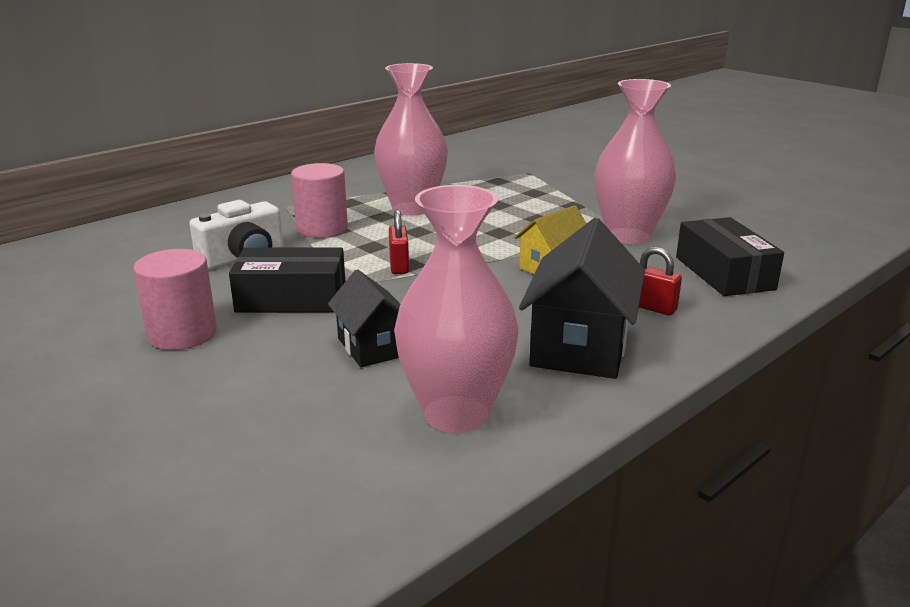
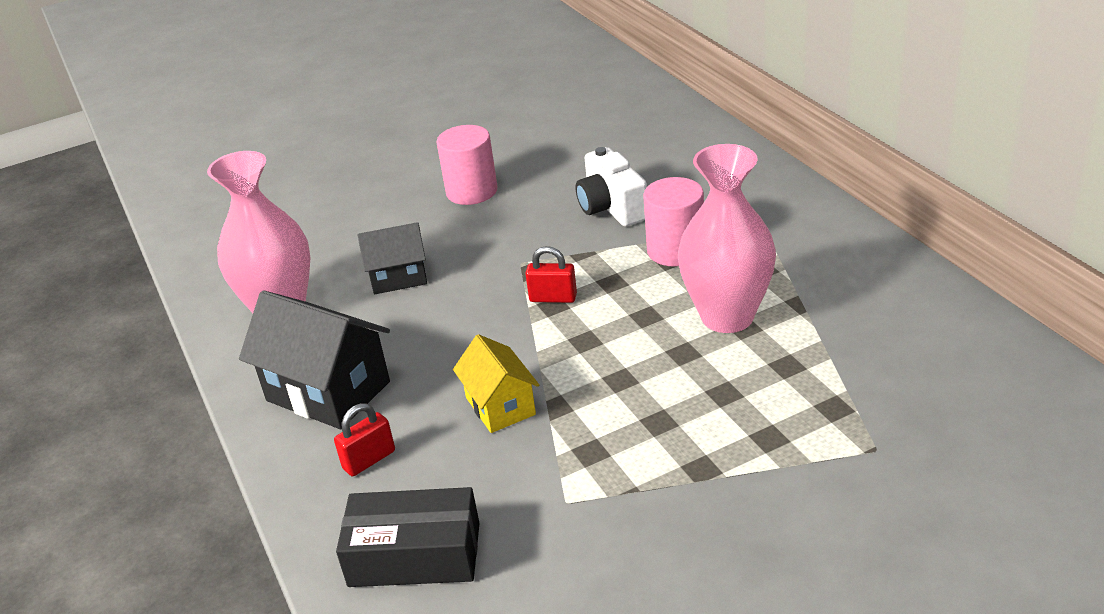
camera: 110 degrees right, 10 degrees up
black box [229,248,345,312] -> none
pink vase [594,79,676,244] -> none

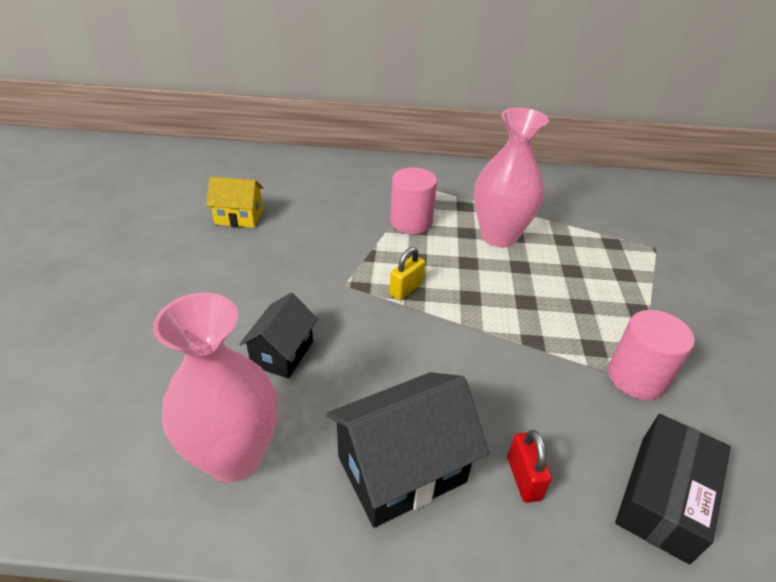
camera: 65 degrees left, 5 degrees up
pink cylinder [436,125,498,205] -> pink cylinder moved to [608,310,695,400]
yellow house [453,334,539,433] -> yellow house moved to [206,177,263,228]
red padlock [525,246,577,303] -> yellow padlock [389,247,425,300]
white camera [575,147,647,226] -> none

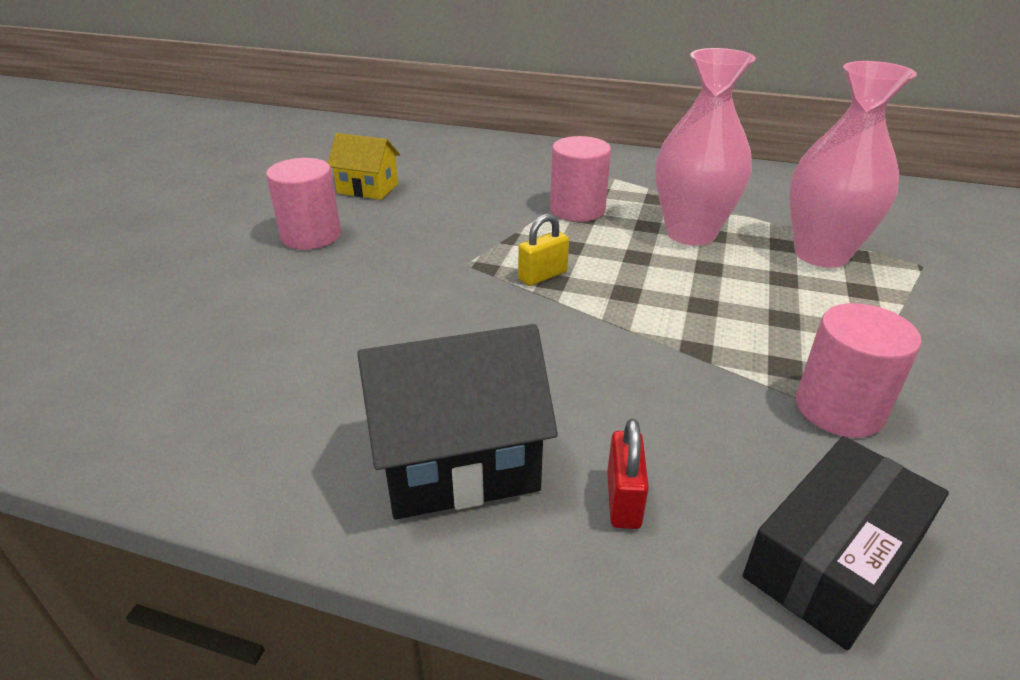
camera: 15 degrees right, 5 degrees down
pink vase [153,293,278,482] -> pink vase moved to [789,61,917,268]
black house [239,293,318,379] -> none
none -> pink cylinder [266,158,341,250]

